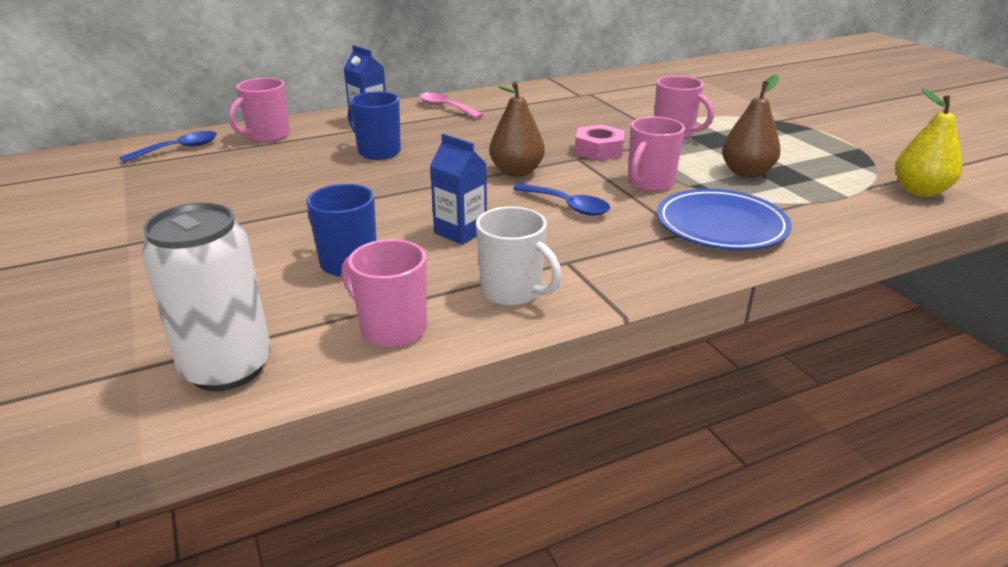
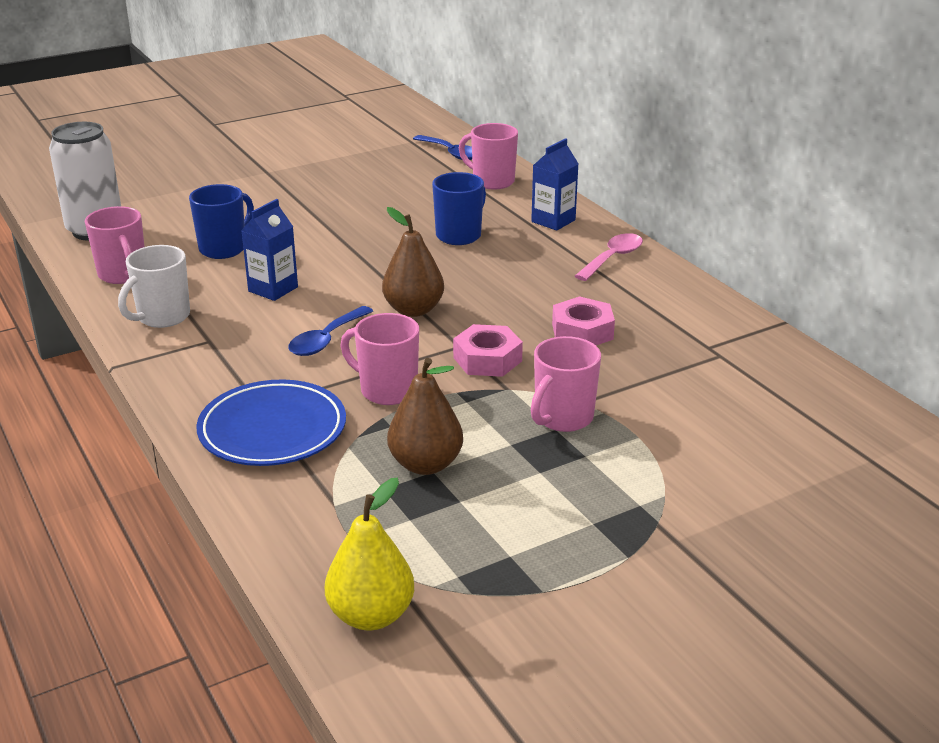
camera: 85 degrees right, 0 degrees up
pink mug [341,239,427,348] -> pink mug turned 120 degrees clockwise [85,206,145,284]
none -> pink nut [552,297,615,345]

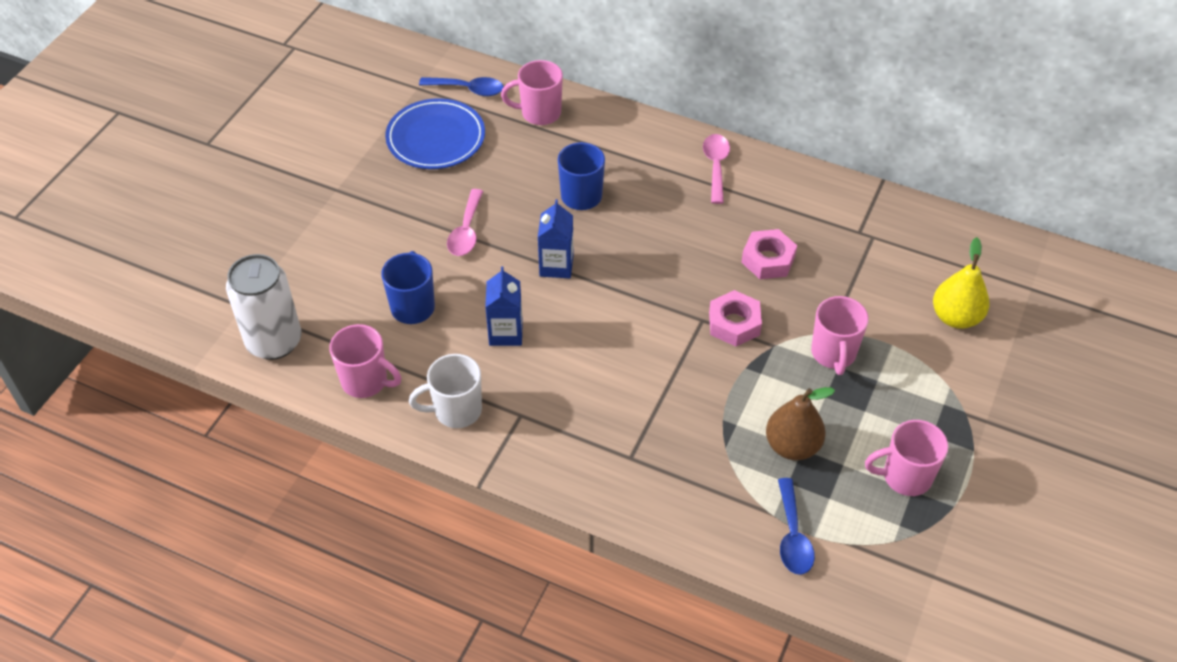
camera: 35 degrees left, 20 degrees up
white mug [118,245,190,328] -> white mug turned 75 degrees clockwise [409,354,482,428]
blue plate [196,380,346,466] -> blue plate moved to [385,98,485,169]
blue spoon [288,306,373,356] -> blue spoon moved to [778,478,815,575]
yellow pear [325,478,414,631] -> yellow pear moved to [933,237,989,329]
pink mug [340,313,419,405] -> pink mug moved to [865,420,948,496]
brown pear [382,207,444,317] -> none
blue carton [531,138,579,231] -> blue carton moved to [538,199,573,278]
none -> pink spoon [447,189,483,256]

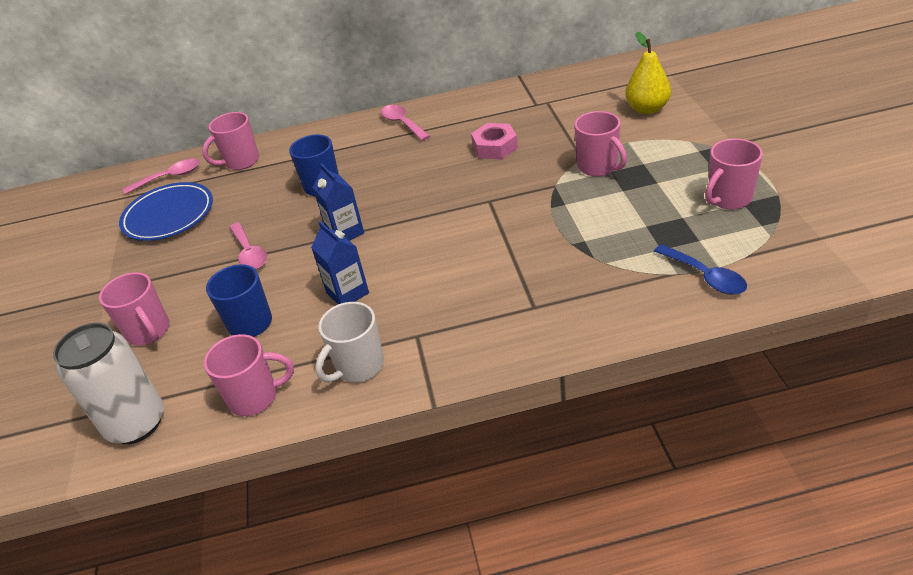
camera: 30 degrees left, 10 degrees down
blue spoon [419,77,504,96] -> pink spoon [123,159,200,194]
pink nut [709,290,762,346] -> none
brown pear [766,387,835,460] -> none
none -> pink mug [99,272,170,345]

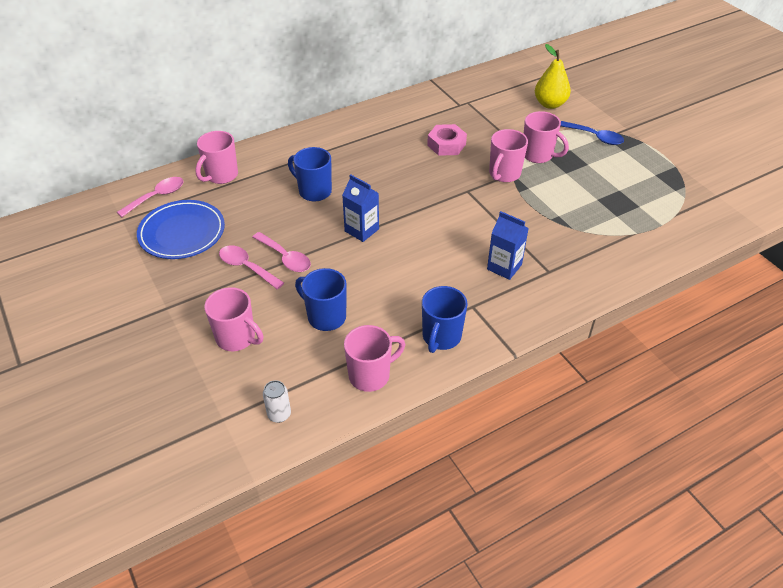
camera: 25 degrees left, 5 degrees up
white can [53,323,164,444] -> white can [263,380,291,423], size x0.44
blue carton [311,221,369,304] -> blue carton moved to [487,211,529,280]
white mug [315,302,384,383] -> blue mug [422,286,467,353]
pink spoon [381,105,430,141] -> pink spoon moved to [219,245,284,289]
blue spoon [654,244,747,295] -> blue spoon moved to [561,121,624,145]
pink mug [705,138,763,209] -> pink mug moved to [489,129,528,182]

